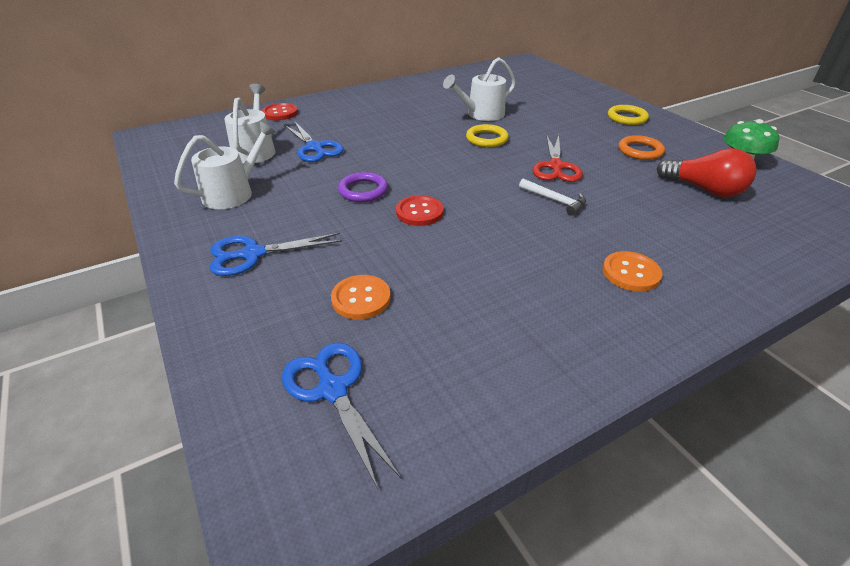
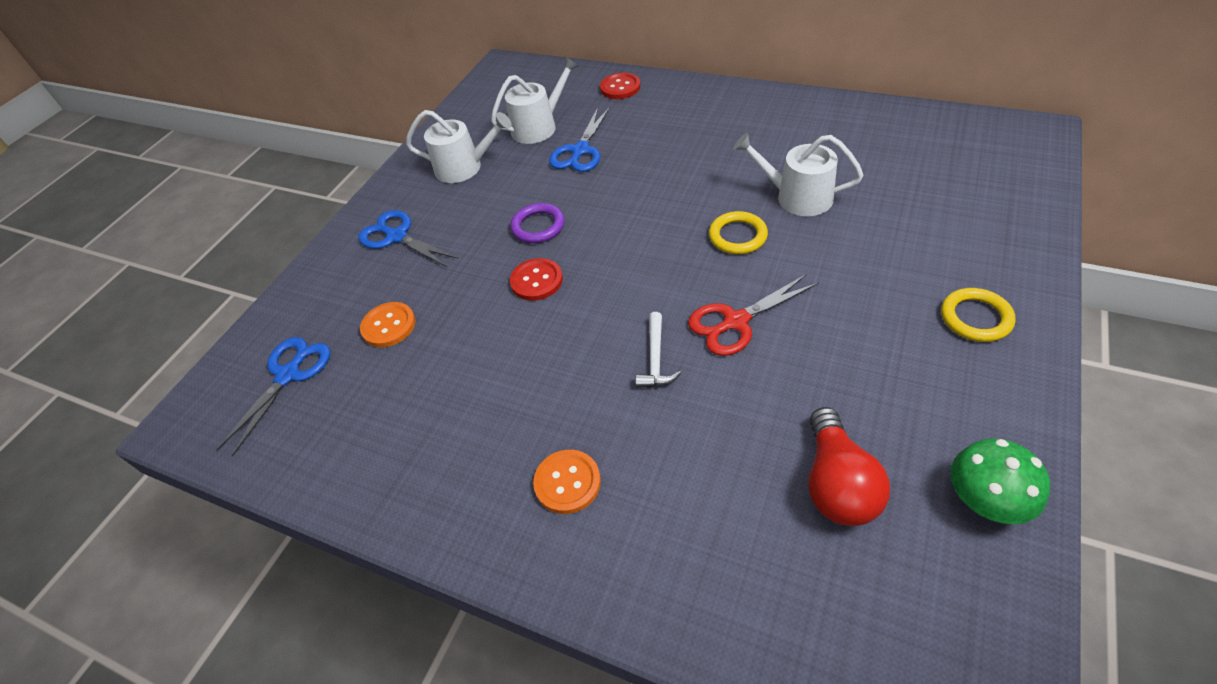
camera: 60 degrees right, 10 degrees up
orange ring [618,135,665,160] -> none

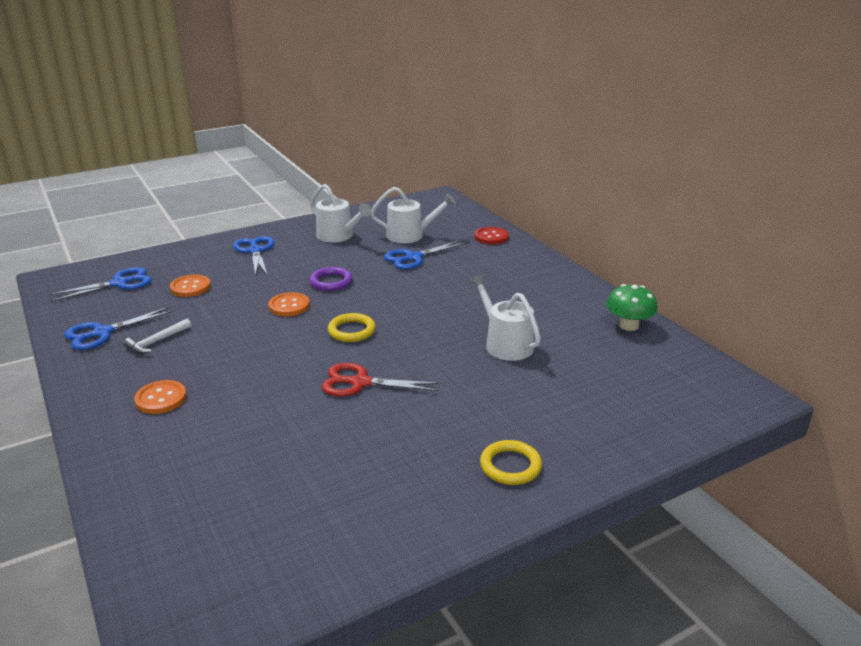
camera: 30 degrees right, 20 degrees down
red button [510,258,563,301] -> orange button [268,292,310,316]
white hammer [635,312,681,388] -> white hammer moved to [123,319,191,354]
yellow ring [709,211,768,254] -> yellow ring moved to [328,313,376,342]
red light bulb [809,407,890,526] -> none
green mushroom [951,438,1050,524] -> green mushroom moved to [606,284,658,331]
none -> blue scissors [64,307,174,350]

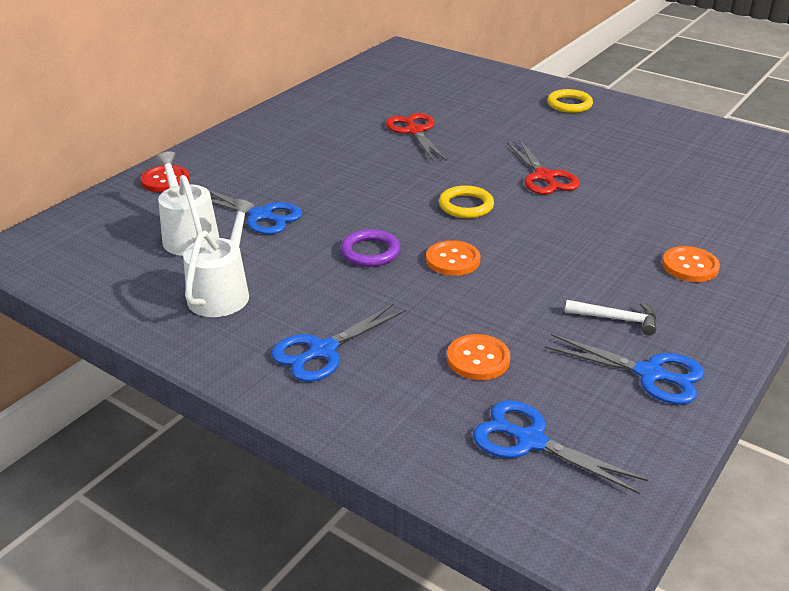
camera: 115 degrees left, 5 degrees up
white watering can [469,274,541,361] -> red scissors [386,113,447,162]
green mushroom [606,284,658,331] -> none

